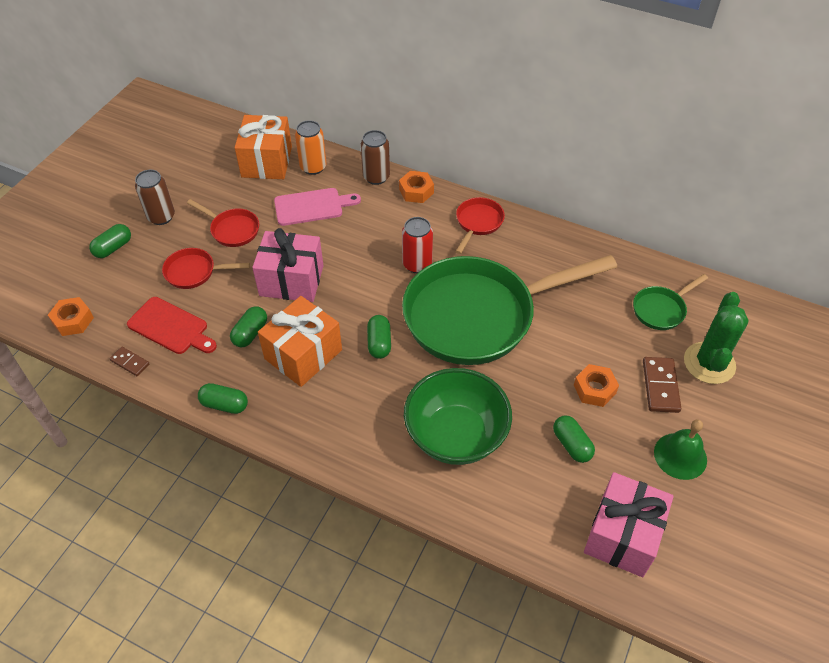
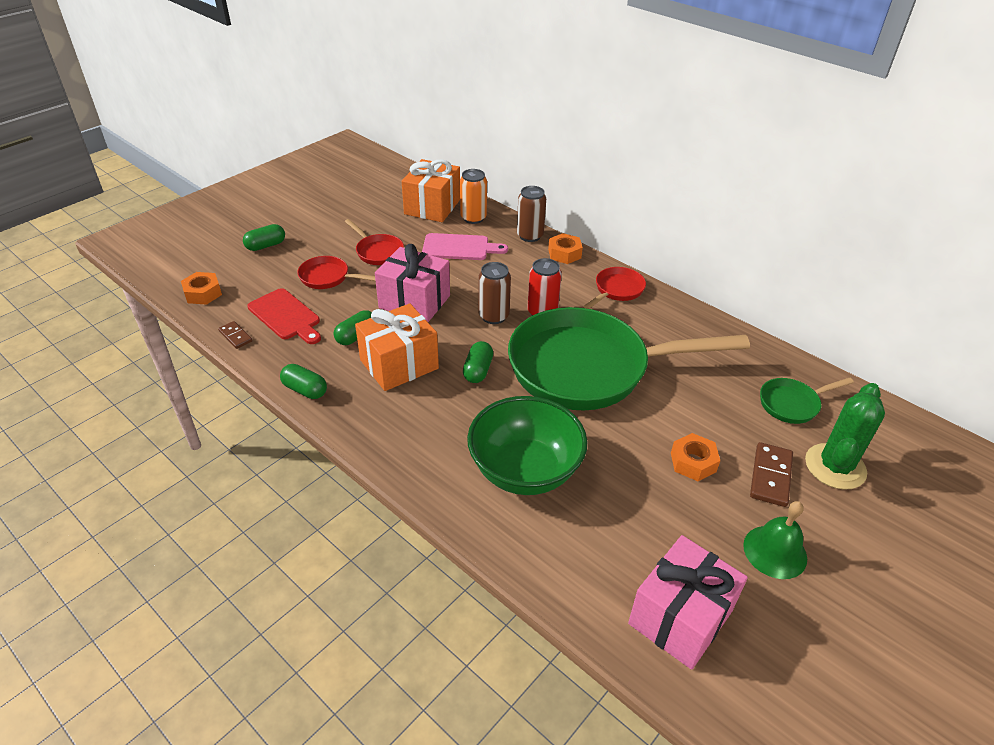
camera: 15 degrees right, 10 degrees down
brown can [135,170,175,225] -> brown can moved to [479,262,511,324]
green capsule [553,415,595,463] -> none

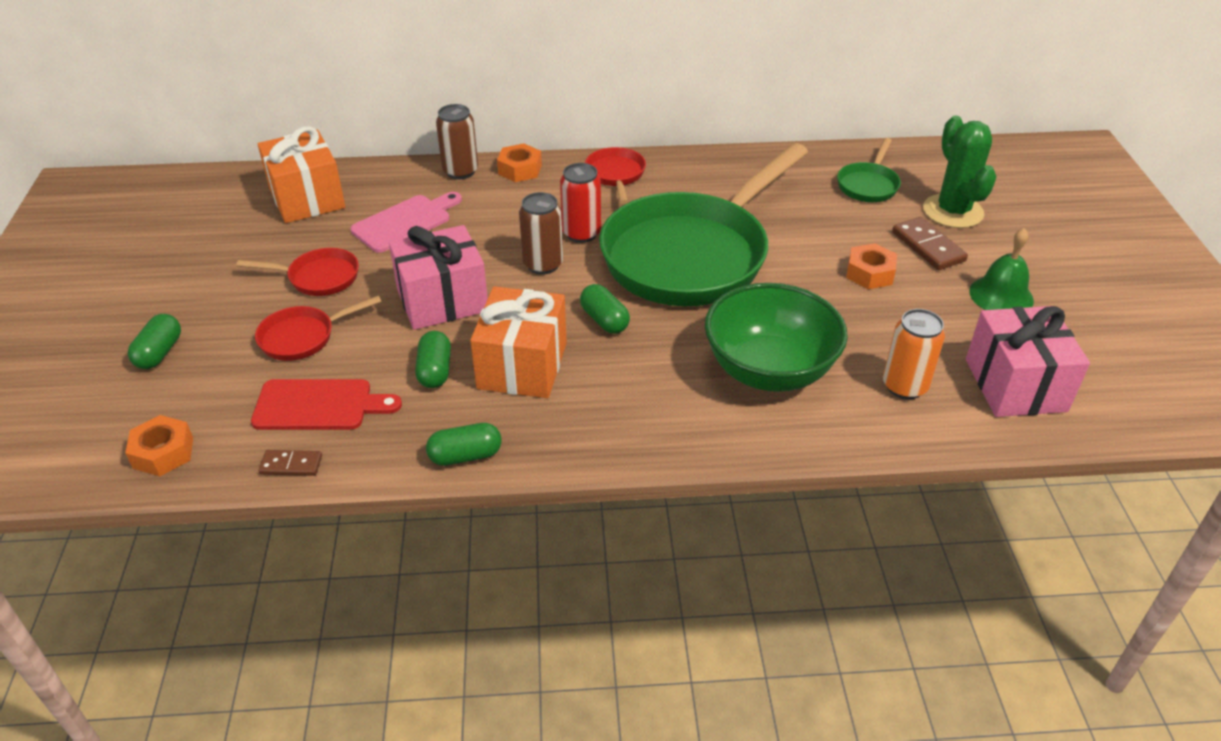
camera: 45 degrees left, 0 degrees up
orange can [460,169,487,224] -> orange can moved to [883,309,945,399]

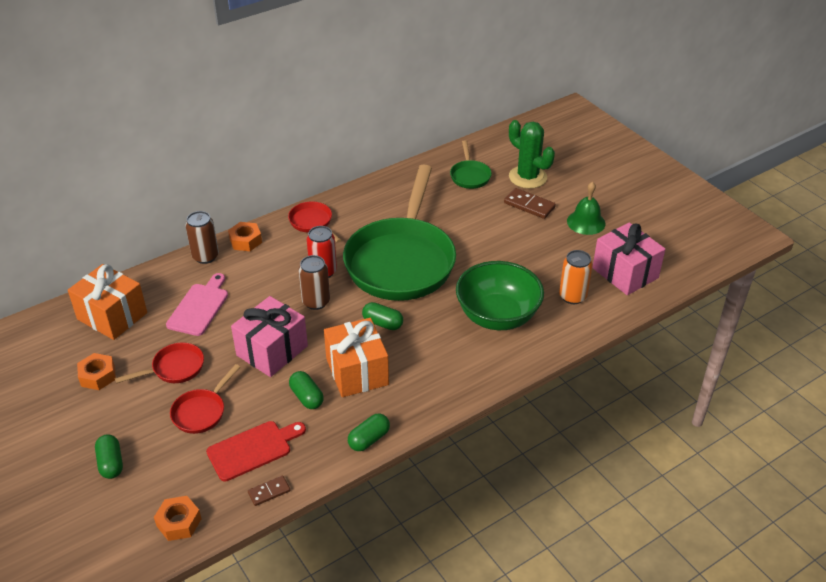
camera: 30 degrees left, 0 degrees up
orange nut [846,243,897,289] -> orange nut moved to [77,353,116,390]

